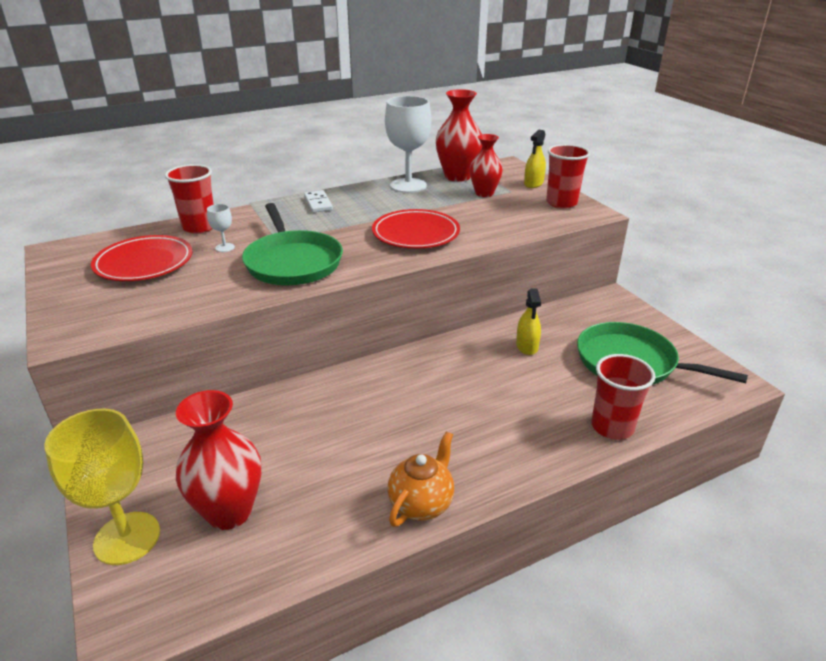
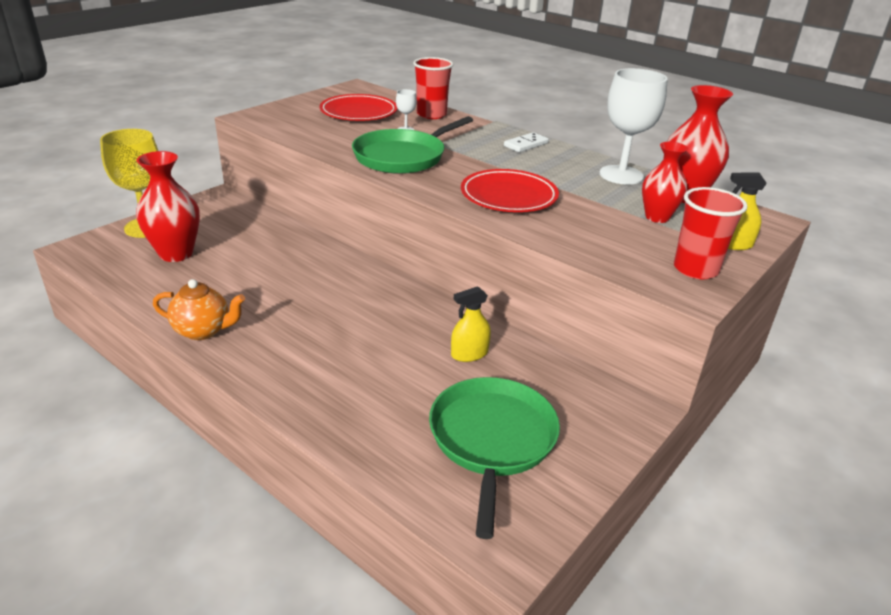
camera: 65 degrees right, 0 degrees up
red cup [592,354,656,440] -> none

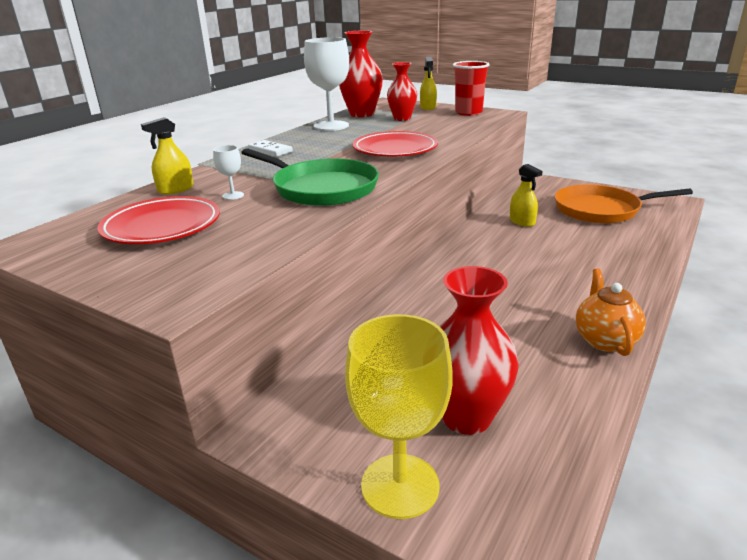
camera: 95 degrees left, 5 degrees down
red cup [413,57,453,119] -> yellow spray bottle [141,117,194,194]
green pan [429,377,560,539] -> orange pan [555,184,693,223]

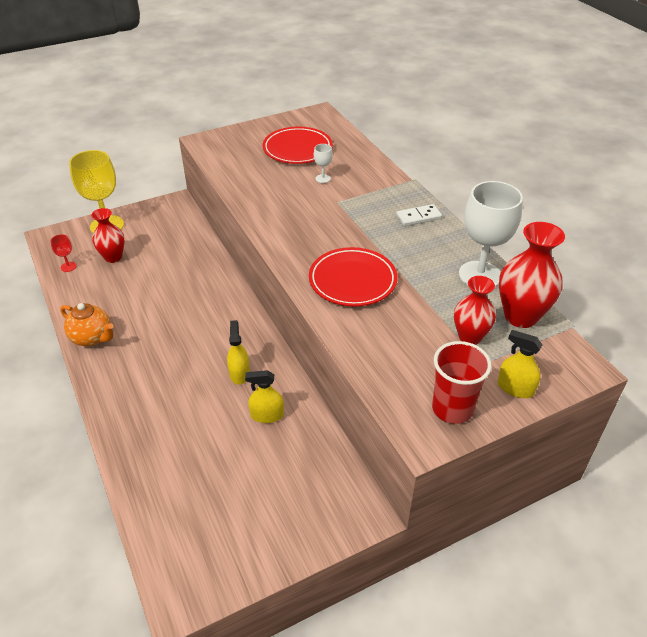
camera: 120 degrees right, 15 degrees up
yellow spray bottle [141,117,194,194] -> yellow spray bottle moved to [227,320,250,385]
green pan [241,148,379,206] -> none
red vase [439,266,519,435] -> red vase [91,208,125,263], size x0.66
orange pan [555,184,693,223] -> none
none -> red goblet [51,234,76,272]

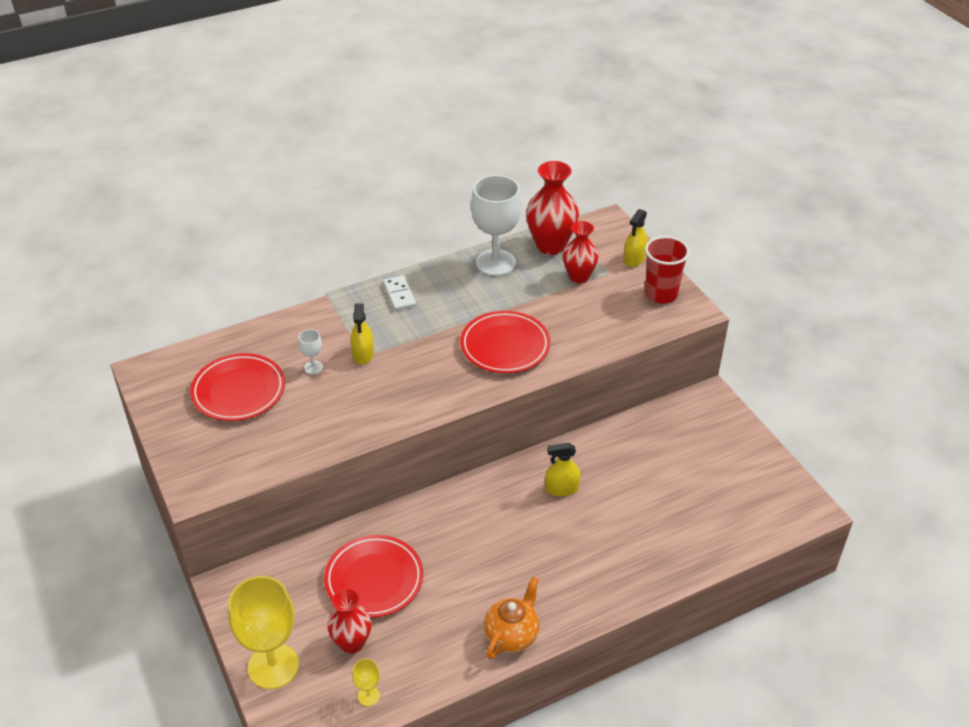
camera: 90 degrees left, 0 degrees up
red goblet [51,234,76,272] -> yellow goblet [352,658,380,706]
yellow spray bottle [245,370,284,423] -> yellow spray bottle moved to [351,303,374,365]
none -> red plate [324,535,423,618]

